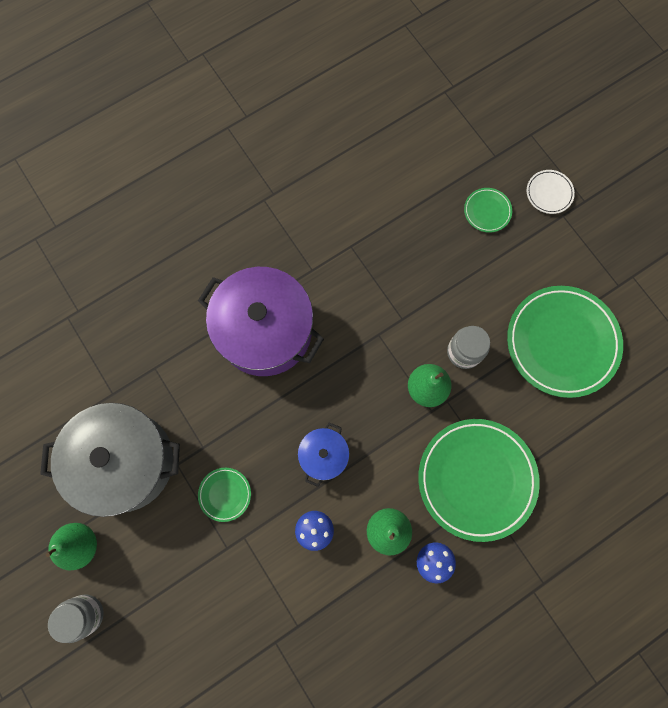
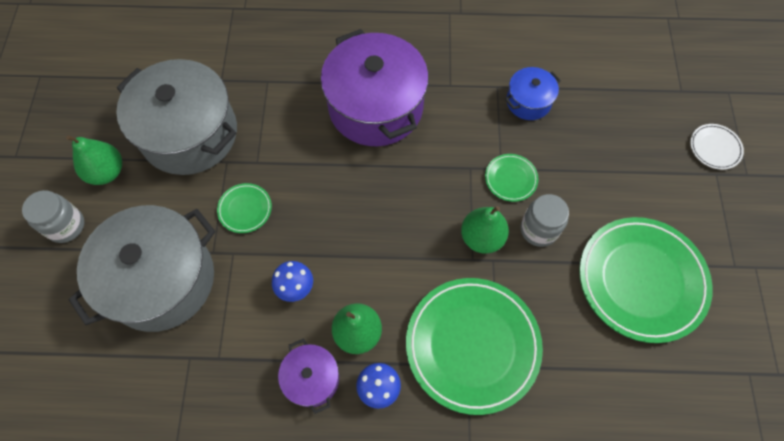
camera: 35 degrees right, 10 degrees down
blue pot [298,423,349,487] -> blue pot moved to [505,67,561,120]
green plate [464,188,512,233] -> green plate moved to [485,154,539,202]
none -> grey pot [68,205,215,332]
none -> purple pot [278,339,339,414]

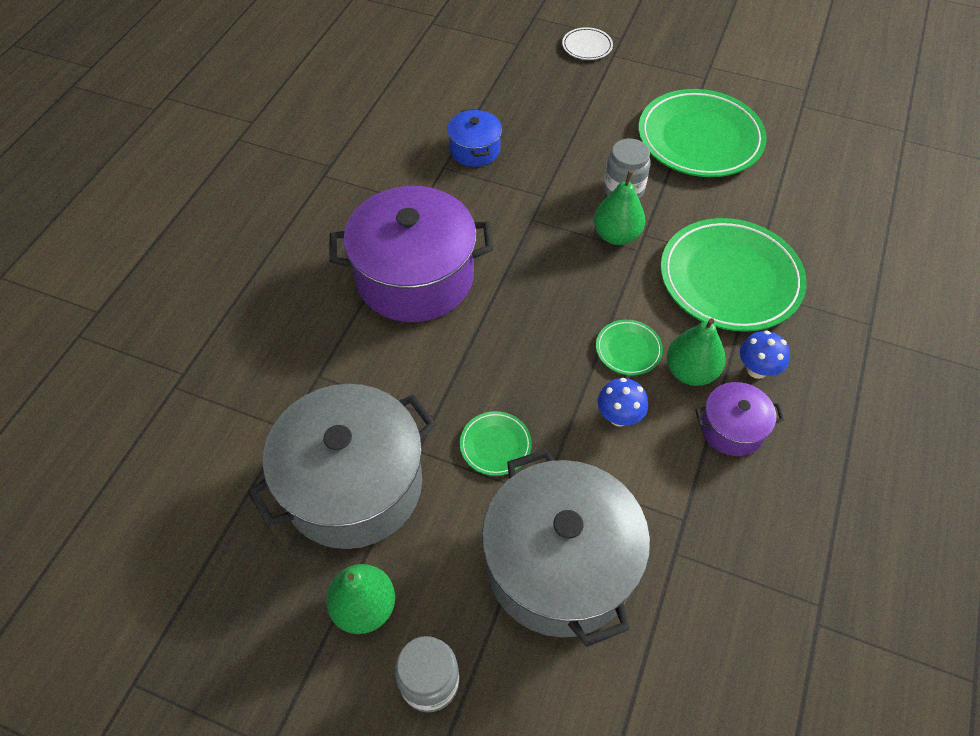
camera: 70 degrees left, 10 degrees down
green plate [485,154,539,202] -> green plate moved to [596,320,663,375]

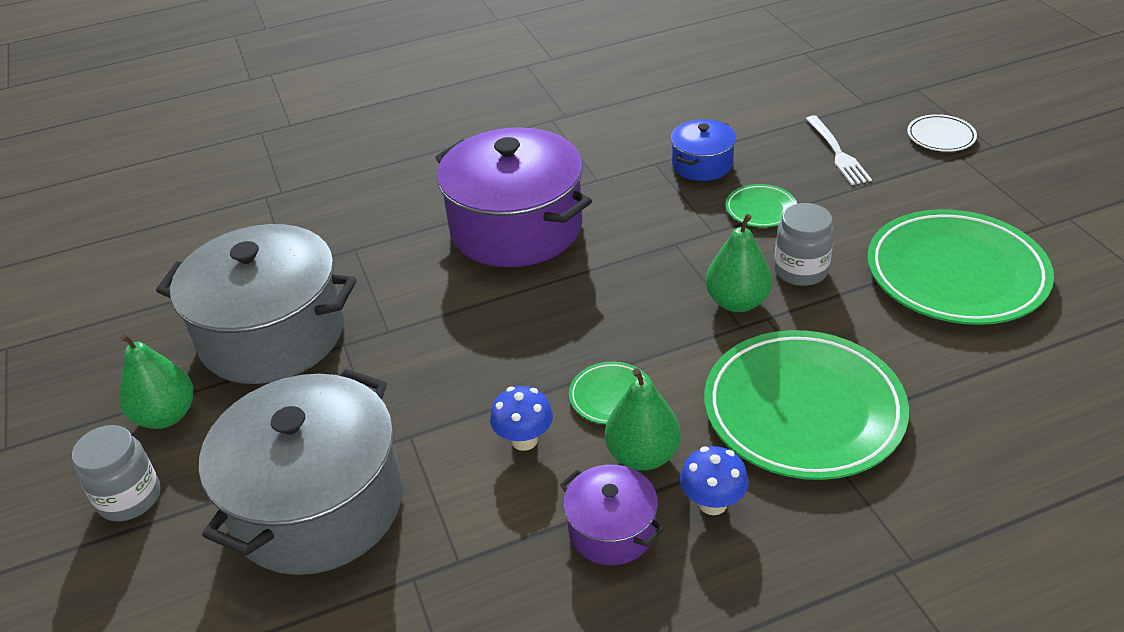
camera: 50 degrees right, 15 degrees down
green plate [460,411,532,476] -> green plate moved to [725,184,797,227]
none -> white fork [806,115,872,185]

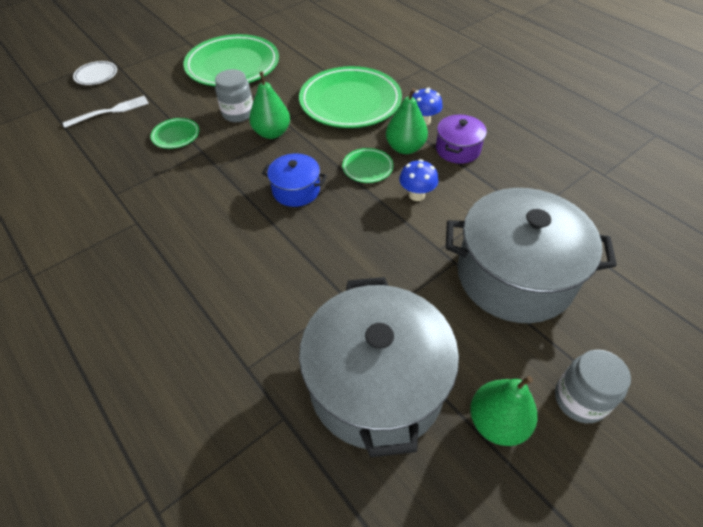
camera: 110 degrees left, 10 degrees up
purple pot [435,127,592,267] -> none
blue pot [671,119,736,181] -> blue pot moved to [261,154,327,207]

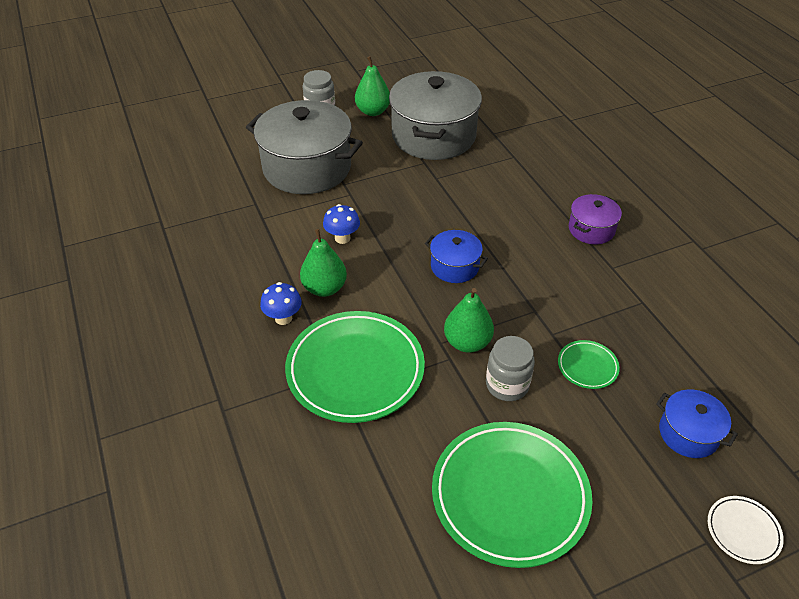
camera: 165 degrees left, 5 degrees down
white fork [63,96,149,128] -> blue pot [656,390,738,458]
green plate [342,148,394,183] -> none
purple pot [436,115,487,164] -> purple pot moved to [569,194,622,244]

